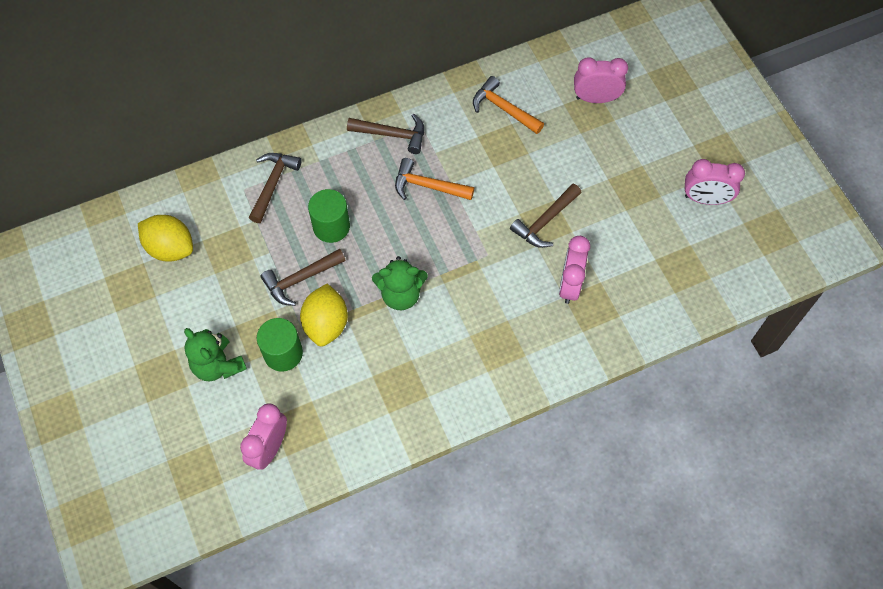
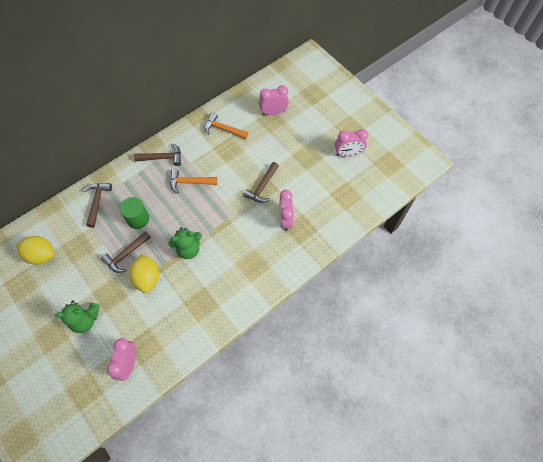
camera: 15 degrees left, 0 degrees up
green teddy bear [184,328,247,381] -> green teddy bear turned 45 degrees counterclockwise [55,300,100,333]
green cylinder [257,318,303,371] -> none

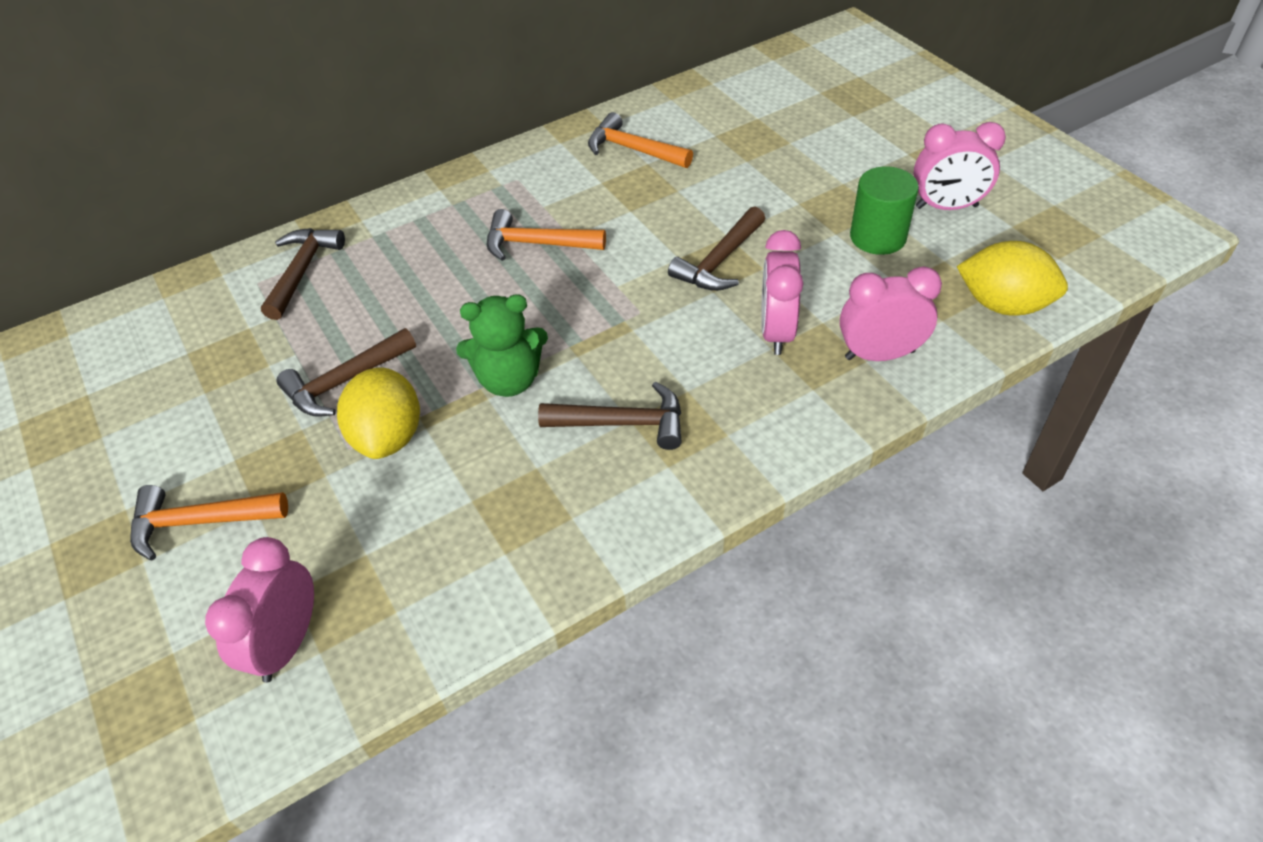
camera: 10 degrees right, 15 degrees down
yellow lemon [16,236,55,265] -> yellow lemon moved to [956,241,1068,316]
green teddy bear [55,300,100,333] -> orange hammer [130,485,288,561]
green cylinder [120,197,149,229] -> green cylinder moved to [850,166,919,255]
brown hammer [134,143,181,166] -> brown hammer moved to [538,381,682,450]
pink clock [259,85,289,115] -> pink clock moved to [840,266,942,361]

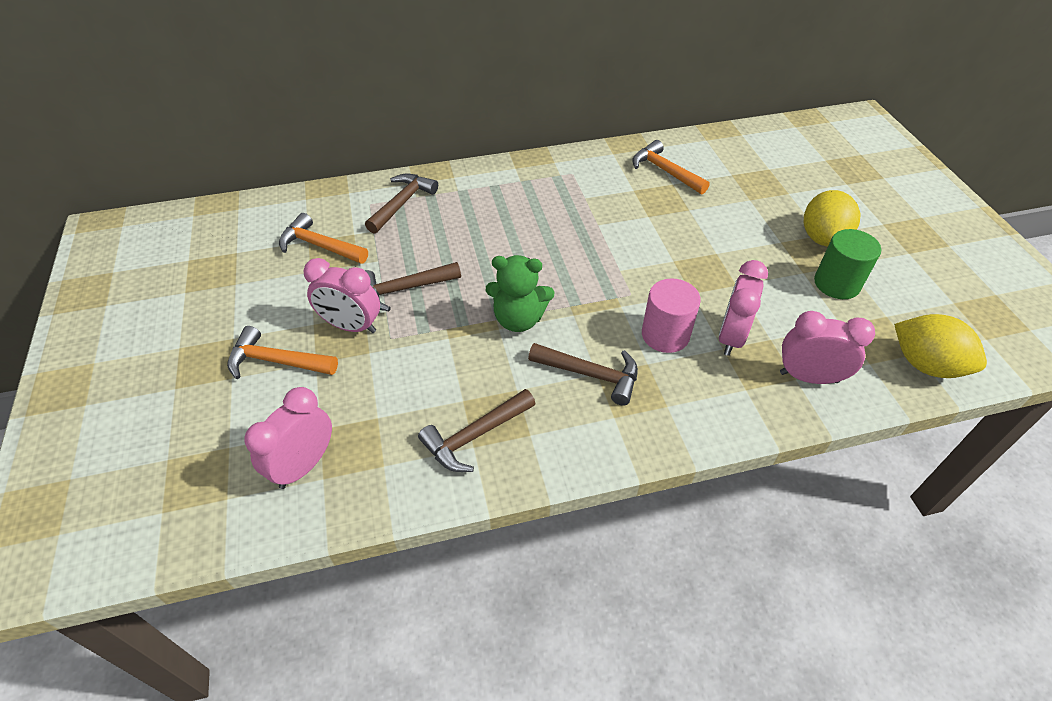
camera: 15 degrees right, 0 degrees up
yellow lemon [337,368,420,459] -> yellow lemon moved to [804,190,860,247]
orange hammer [487,209,606,261] -> orange hammer moved to [279,213,368,264]
brown hammer [668,206,765,291] -> brown hammer moved to [418,389,535,472]
pink clock [913,122,1006,210] -> pink clock moved to [303,258,380,333]
none -> pink cylinder [642,278,701,353]

